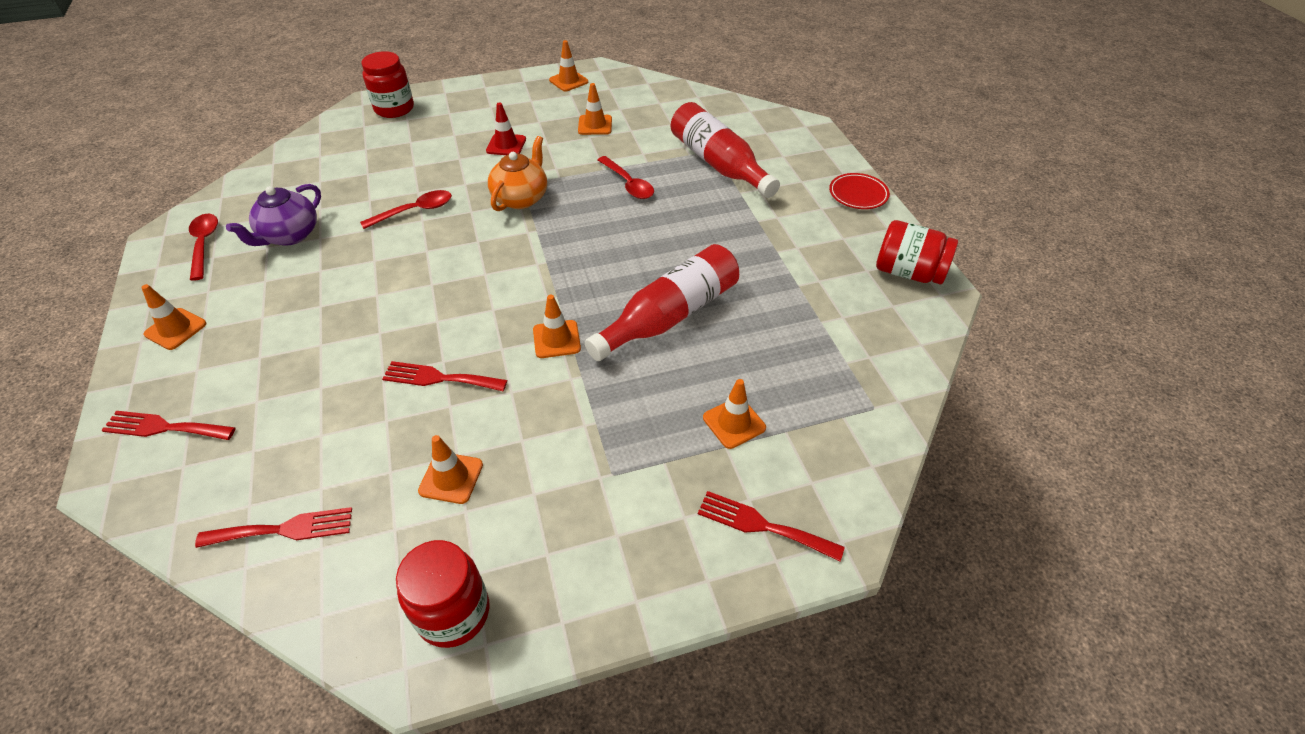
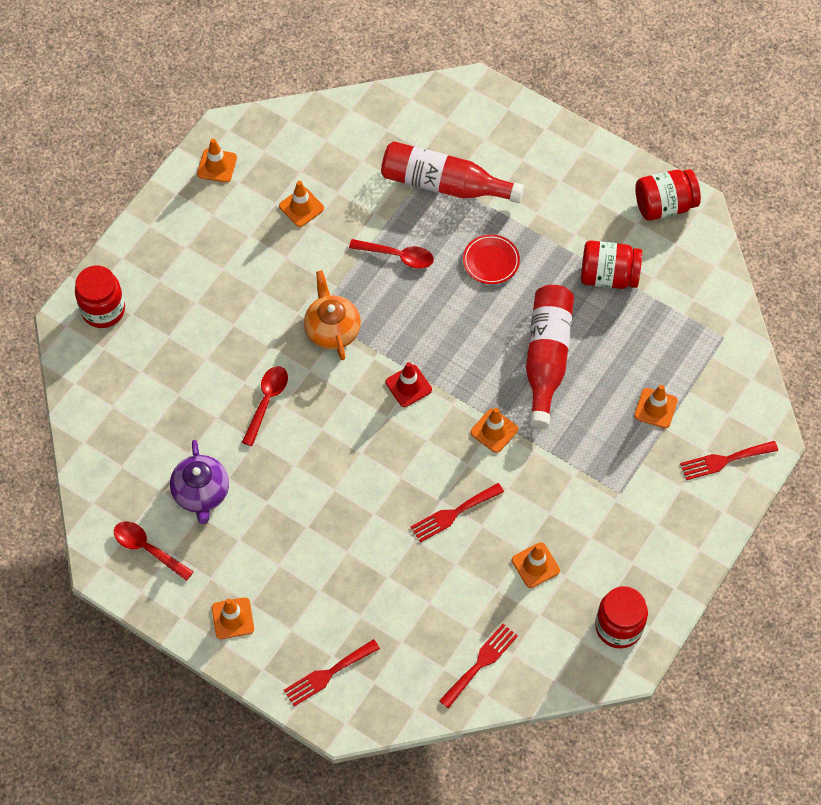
camera: 40 degrees left, 15 degrees up
red traffic cone [486,102,526,155] -> red traffic cone moved to [386,362,432,407]
red plate [829,173,890,209] -> red plate moved to [463,234,520,284]
none -> red jar [581,240,642,289]

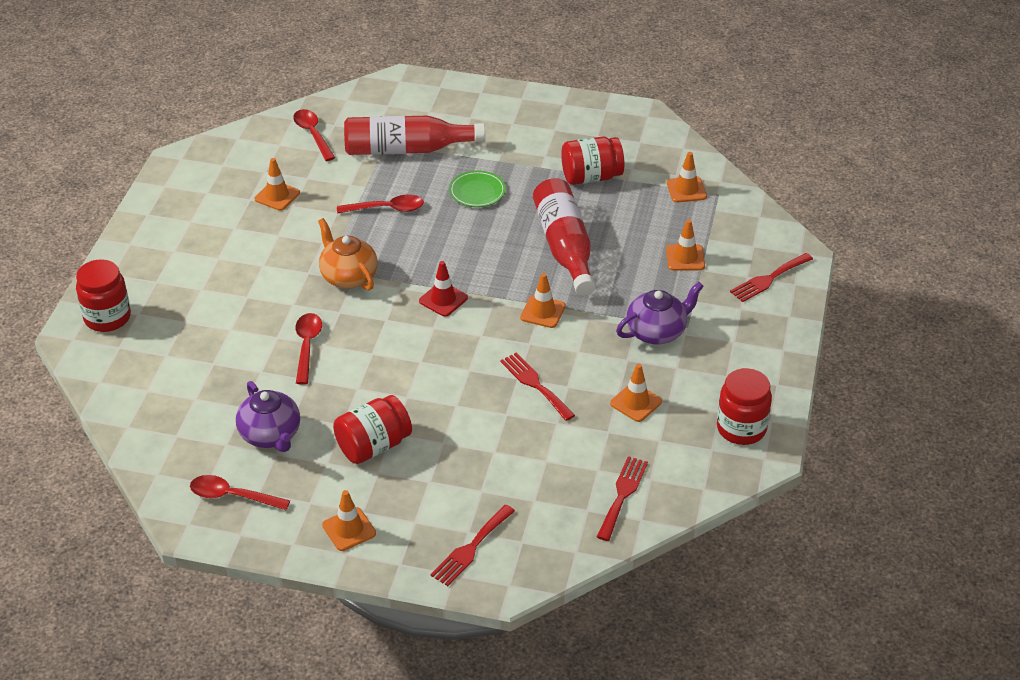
camera: 20 degrees left, 20 degrees down
orange traffic cone [197,139,237,183] -> orange traffic cone moved to [667,152,707,202]
red fork [411,483,504,543] -> red fork turned 105 degrees clockwise [500,352,575,421]
red plate [463,234,520,284] -> green plate [449,171,506,207]
red jar [635,169,701,221] -> red jar moved to [333,395,412,464]
none -> red spoon [293,109,335,161]
none -> purple teapot [616,282,704,345]

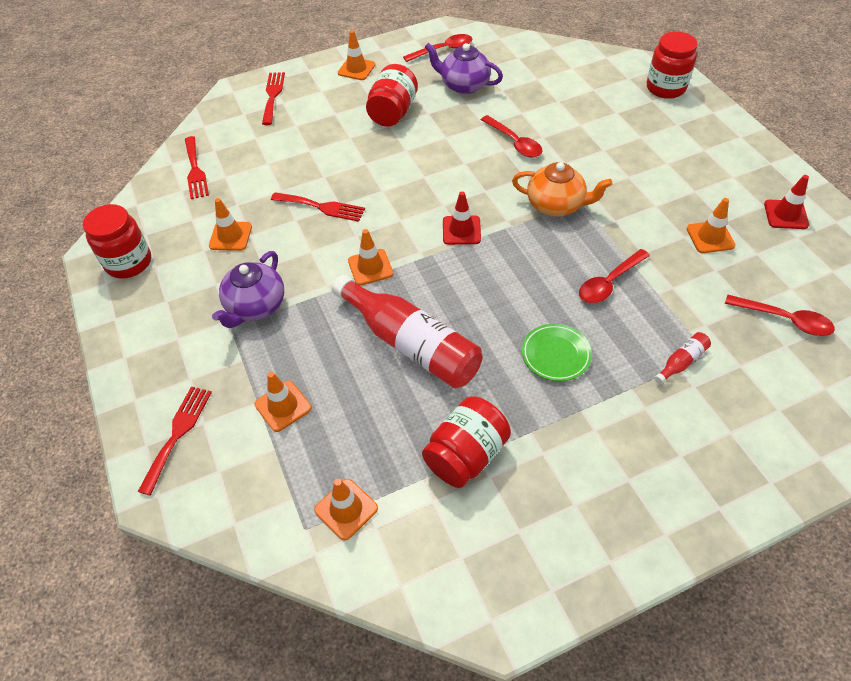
camera: 145 degrees right, 10 degrees up
red bottle [344,115,485,155] -> red bottle [654,332,711,384], size x0.41
none -> red traffic cone [764,175,809,229]

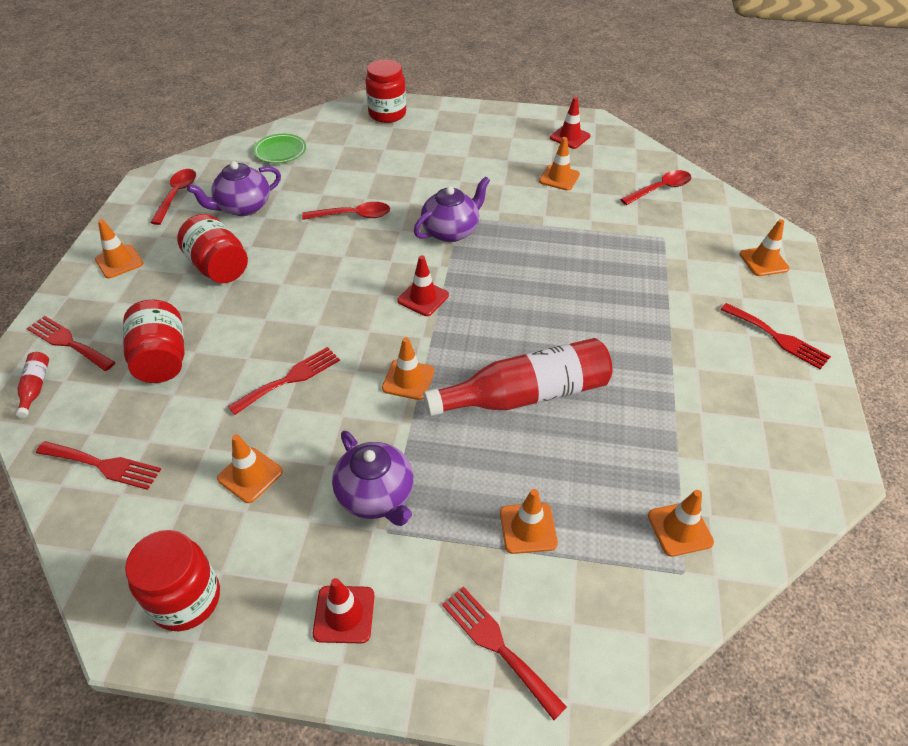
camera: 60 degrees left, 5 degrees down
red jar [422,396,511,488] -> red jar moved to [123,300,185,383]
orange teapot [512,162,613,217] -> purple teapot [414,176,490,242]
green plate [522,324,592,381] -> green plate moved to [253,134,306,163]
red spoon [579,249,650,303] -> none
red bottle [654,332,711,384] -> red bottle moved to [16,352,49,418]
none -> red traffic cone [313,578,374,643]
none -> red fork [721,303,831,370]
none -> orange traffic cone [739,219,790,276]

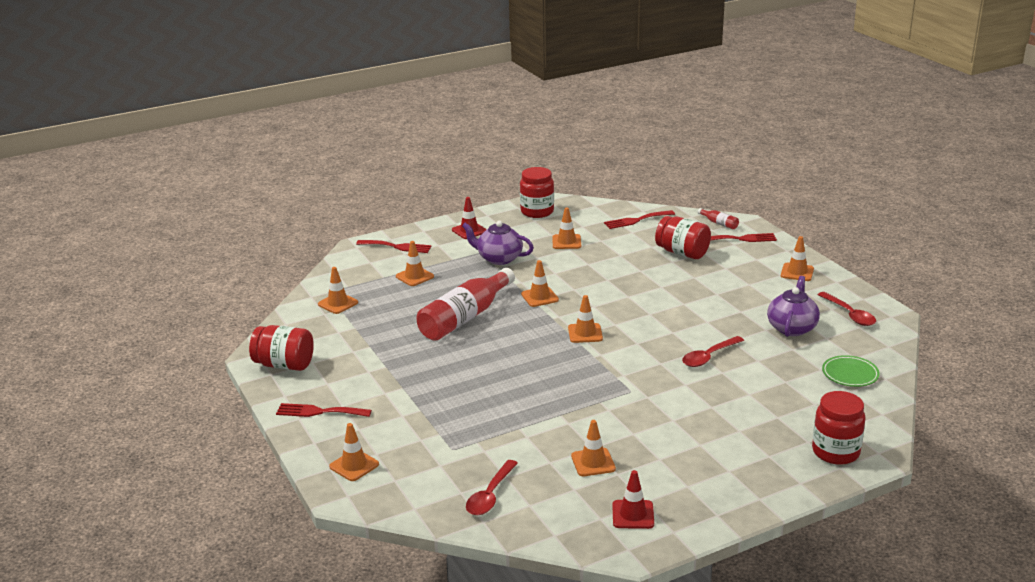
camera: 145 degrees right, 20 degrees down
red jar [177,214,248,283] -> red jar moved to [249,325,314,371]
red fork [228,347,340,415] -> none
red traffic cone [397,255,449,316] -> orange traffic cone [568,295,603,343]
purple teapot [414,176,490,242] -> none

